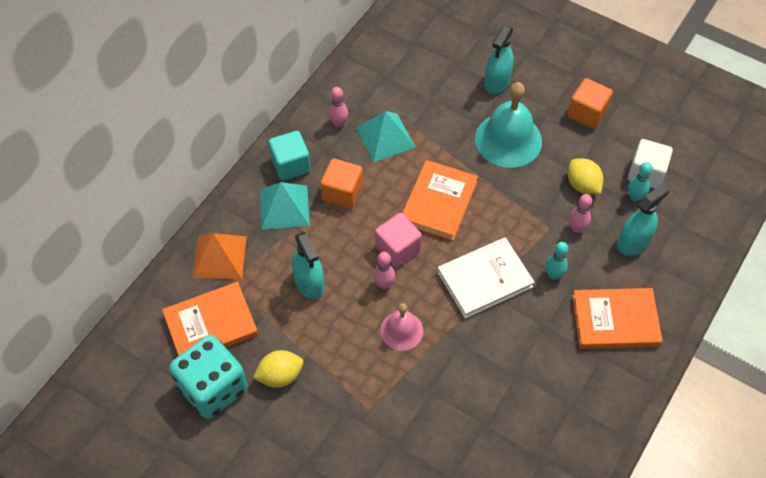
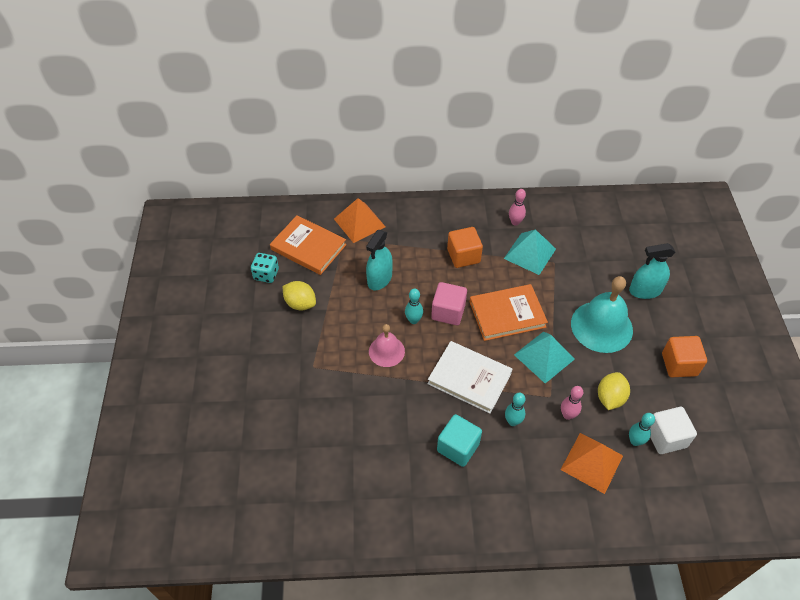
camera: 55 degrees right, 5 degrees down
turquoise dice [169,335,248,419] -> turquoise dice [251,253,279,283], size x0.51
turquoise pyramid [260,182,310,230] -> turquoise pyramid moved to [514,331,575,383]
turquoise cube [268,131,311,181] -> turquoise cube moved to [437,414,482,467]
pink bowling pin [373,252,395,289] -> turquoise bowling pin [405,289,423,324]
orange book [572,288,663,349] -> none
turquoise spray bottle [617,184,669,256] -> orange pyramid [561,433,623,494]

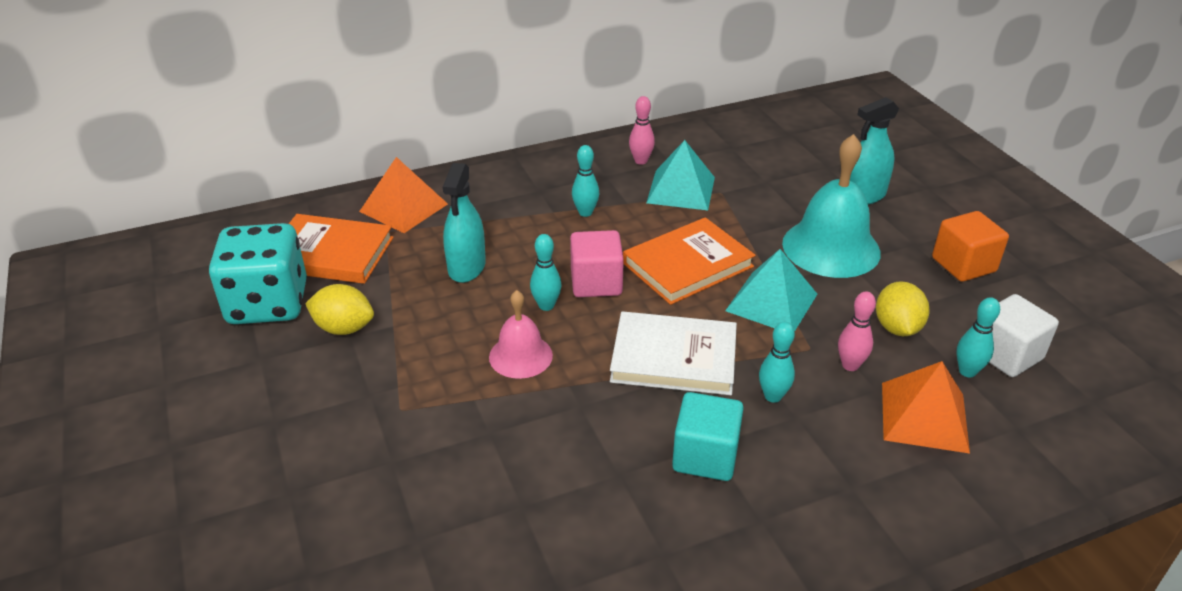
camera: 20 degrees left, 15 degrees down
turquoise dice [251,253,279,283] -> turquoise dice [209,223,307,324], size x1.94
orange cube [447,227,483,268] -> turquoise bowling pin [572,145,599,217]

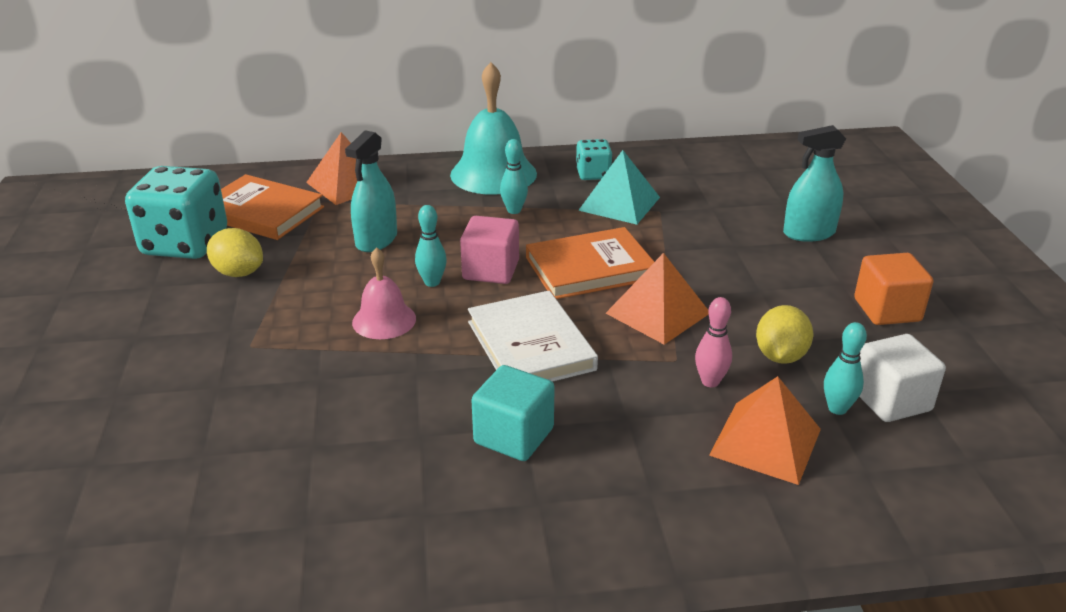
camera: 15 degrees right, 5 degrees down
white book [610,311,737,395] -> white book turned 45 degrees clockwise [468,291,598,382]
pink bowling pin [629,96,655,165] -> turquoise dice [576,139,613,180]
turquoise pyramid [725,249,817,332] -> orange pyramid [606,253,709,345]
turquoise bowling pin [759,322,795,403] -> none
turquoise bell [782,134,881,278] -> turquoise bell moved to [450,62,537,195]

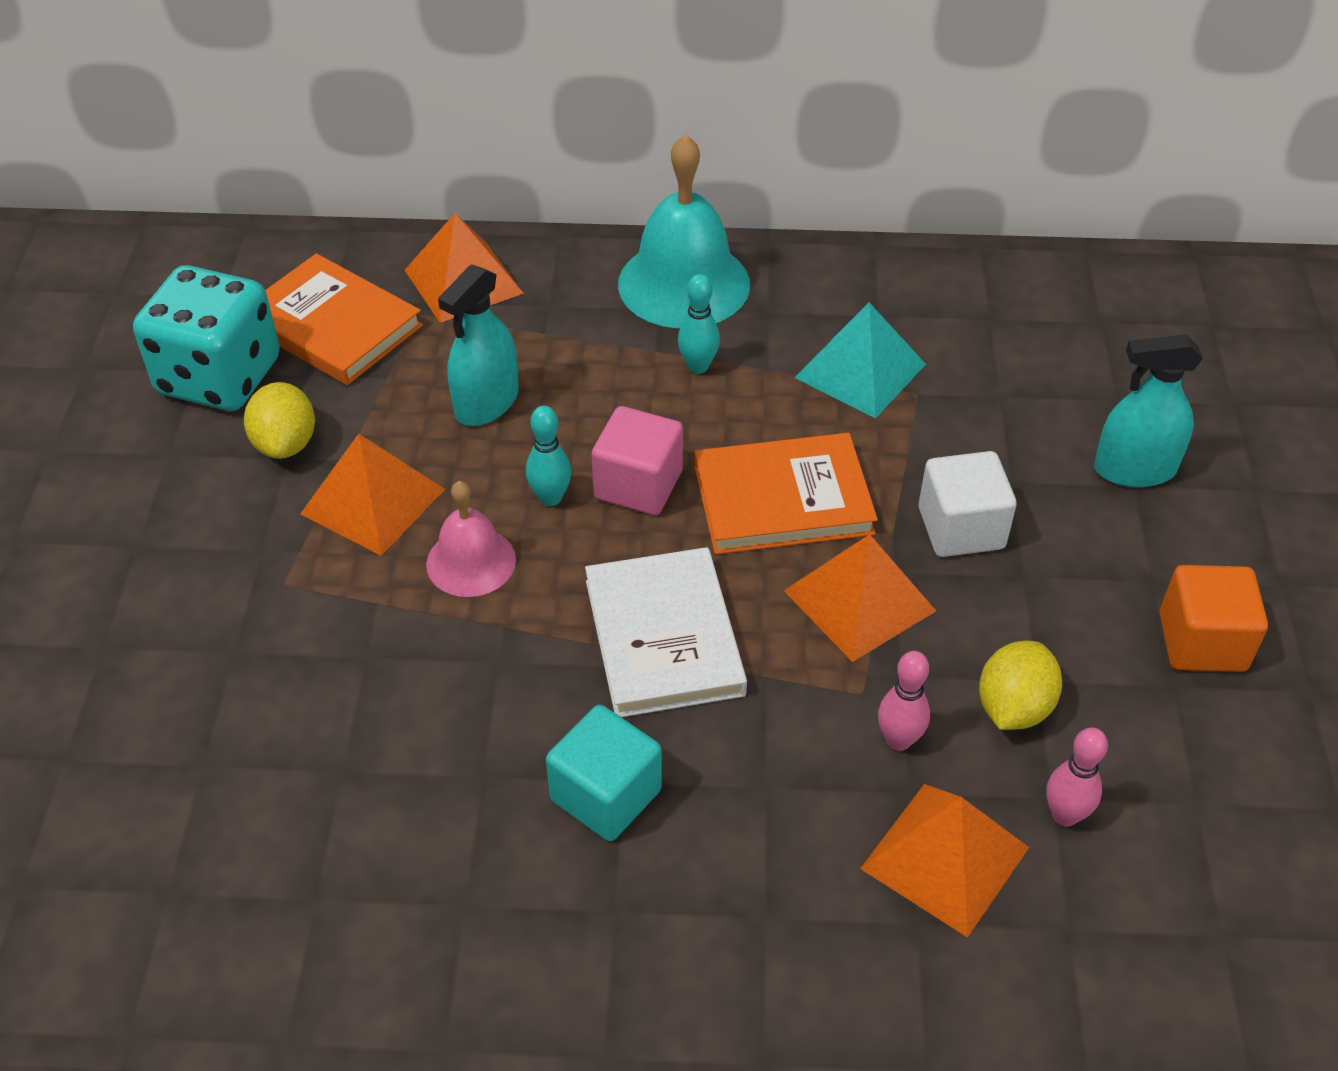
camera: 10 degrees right, 15 degrees up
yellow lemon [207,228,263,277] -> yellow lemon turned 45 degrees clockwise [244,382,315,459]
turquoise dice [576,139,613,180] -> none
turquoise bowling pin [824,322,867,415] -> pink bowling pin [1046,727,1108,826]
white cube [859,334,946,422] -> white cube moved to [919,451,1017,557]
none -> orange pyramid [300,434,445,556]

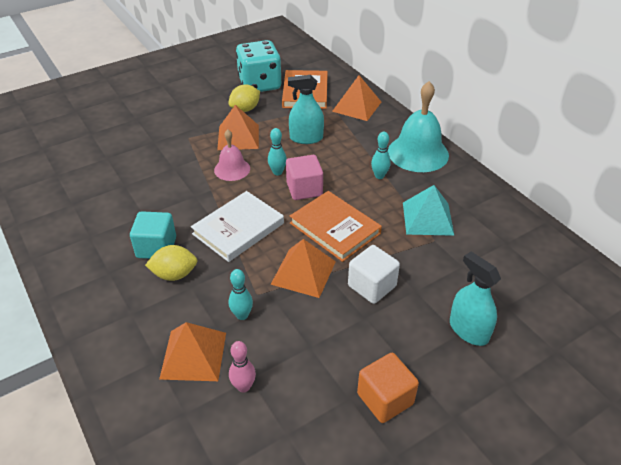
camera: 55 degrees right, 5 degrees down
pink bowling pin [878,651,930,751] -> turquoise bowling pin [229,269,253,320]
yellow lemon [979,641,1062,730] -> yellow lemon moved to [145,245,198,281]

